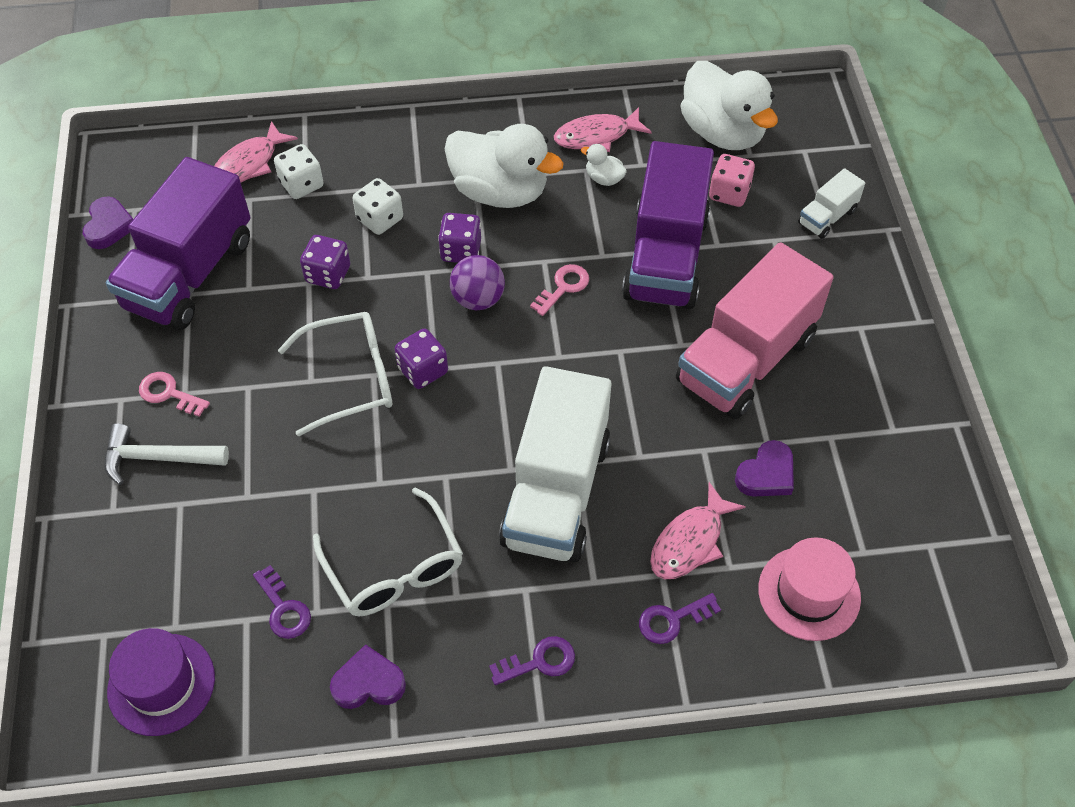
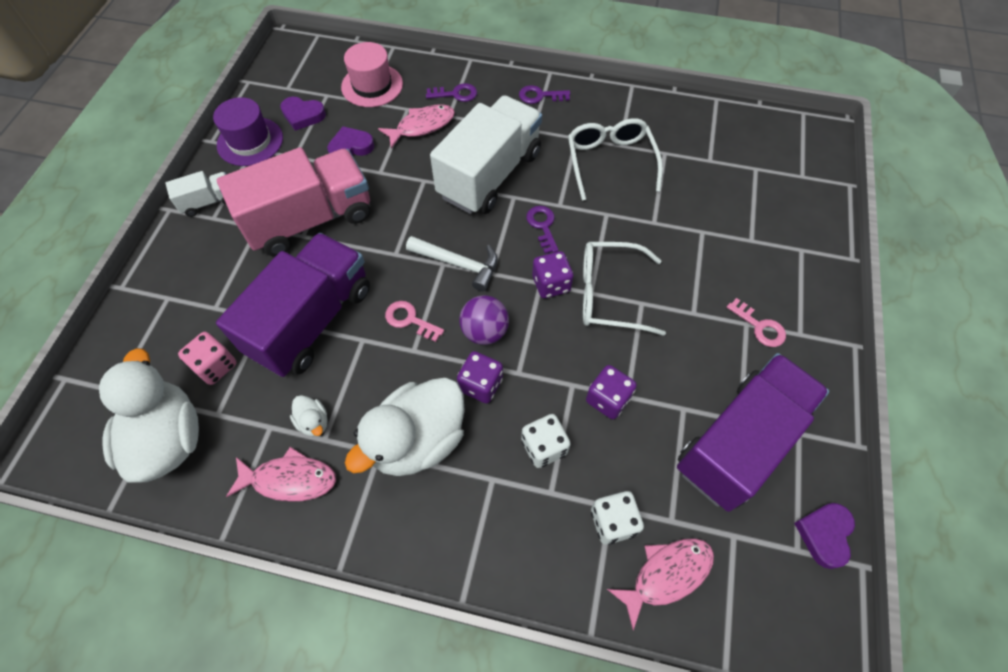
camera: 160 degrees left, 5 degrees up
white hammer [104,423,229,485] -> white hammer moved to [406,236,498,292]
purple hat [107,628,215,736] -> purple hat moved to [213,97,283,166]
purple key [253,565,311,639] -> purple key moved to [526,206,559,254]
purple heart [330,644,406,709] -> purple heart moved to [280,97,326,131]
white duck [445,124,563,208] -> white duck turned 90 degrees counterclockwise [345,378,465,476]
pink key [530,264,589,316] -> pink key turned 60 degrees clockwise [385,301,444,342]
white truck [798,168,865,239] -> white truck moved to [165,171,226,217]

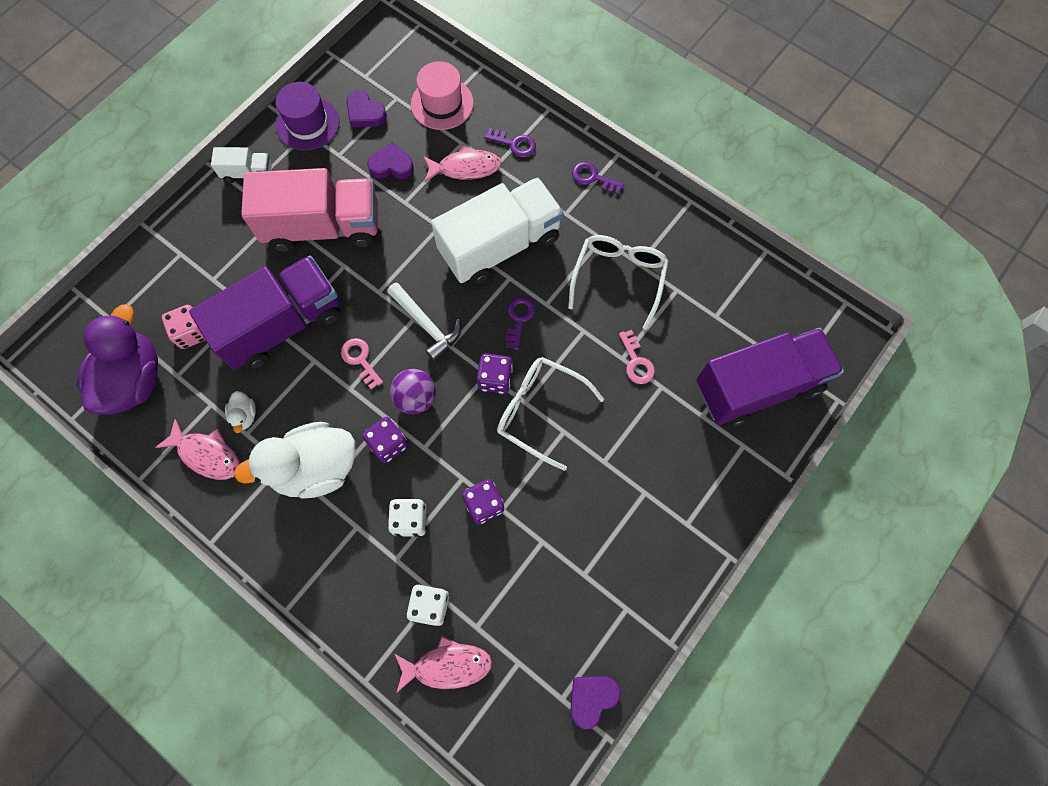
camera: 25 degrees right, 10 degrees up
white duck [99,348,199,483] -> purple duck [77,304,158,415]
purple truck [677,353,829,512] -> purple truck moved to [696,328,844,427]
pink key [727,298,786,347] -> pink key moved to [619,330,655,384]

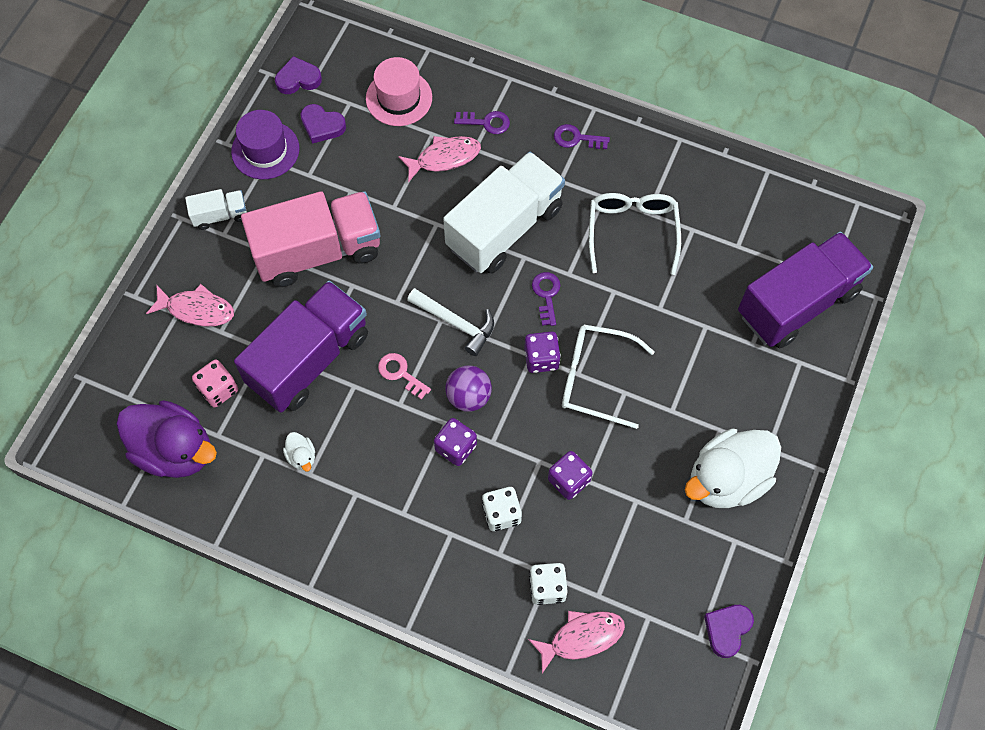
camera: 15 degrees left, 5 degrees down
purple duck [77,304,158,415] -> purple duck turned 120 degrees clockwise [117,400,217,478]
pink fish [155,419,240,480] -> pink fish moved to [146,284,234,327]
white duck [234,422,356,498] -> white duck moved to [685,428,781,508]
purple heart [367,142,414,179] -> purple heart moved to [275,56,322,94]
pink key [619,330,655,384] -> none

